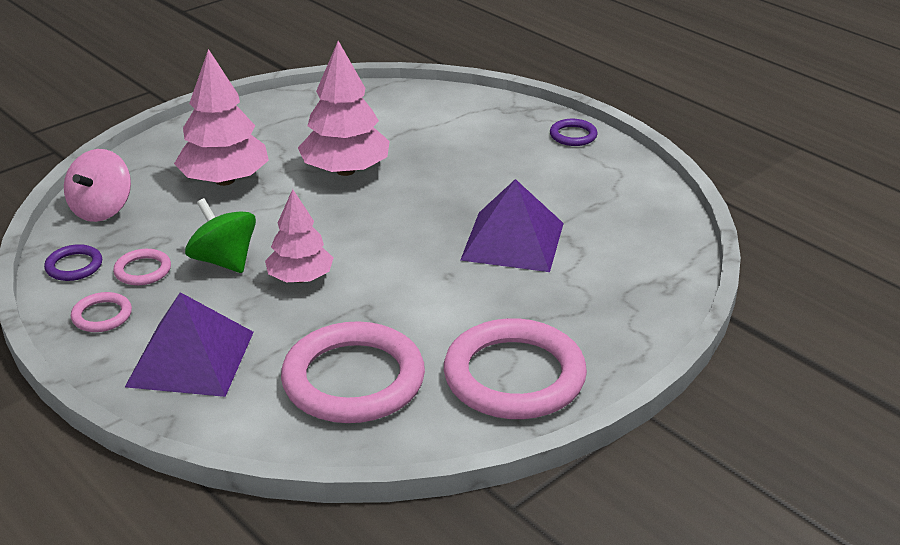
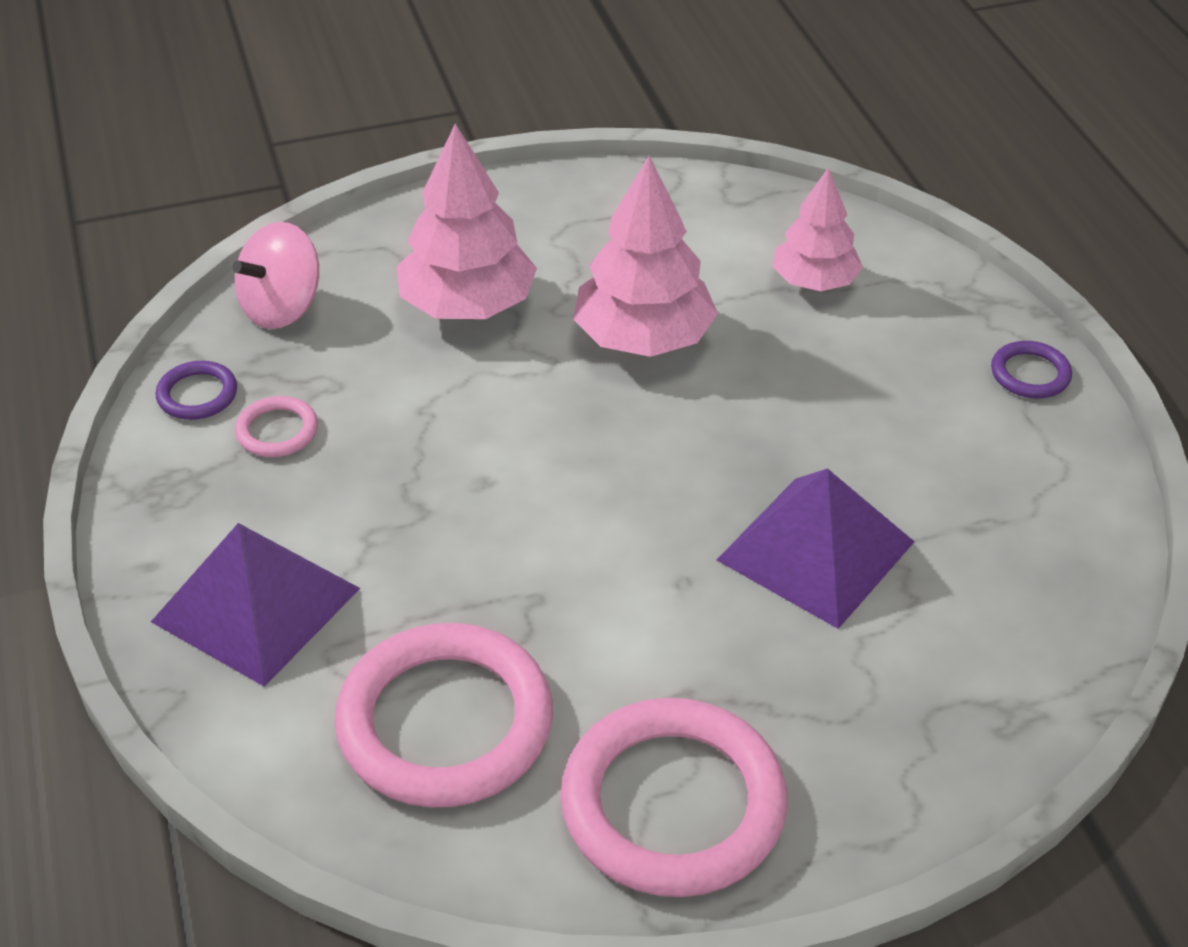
camera: 25 degrees right, 10 degrees up
pink ring [71,292,132,332] -> none
green spinning top [185,198,256,273] -> none
pink tree [265,189,333,283] -> pink tree moved to [772,167,863,291]

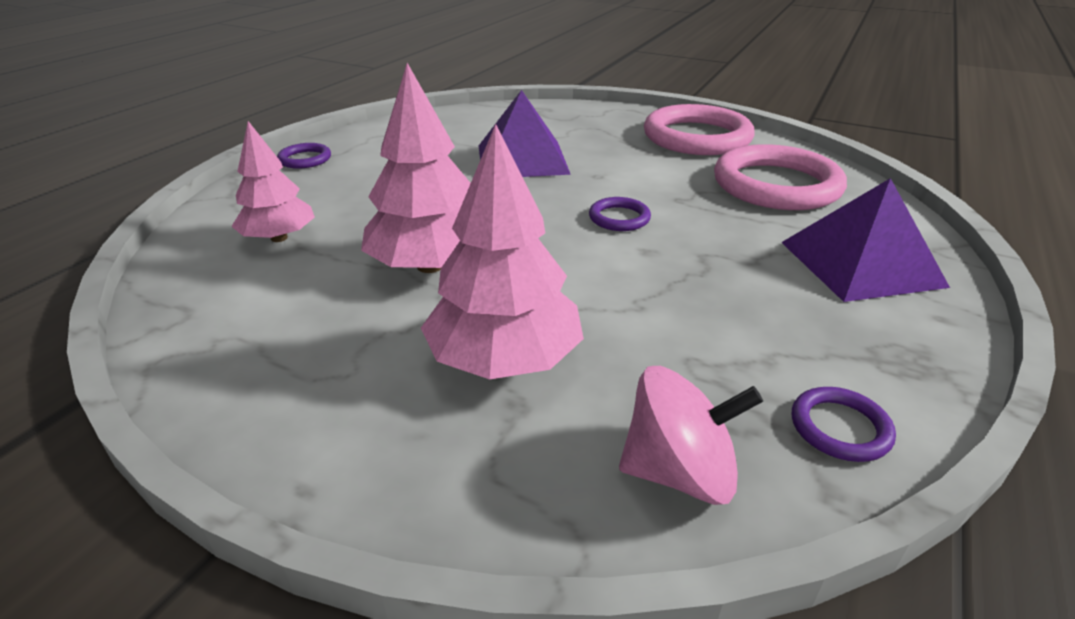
camera: 135 degrees left, 10 degrees down
pink ring [235,396,318,457] -> none
none -> purple ring [589,197,651,231]

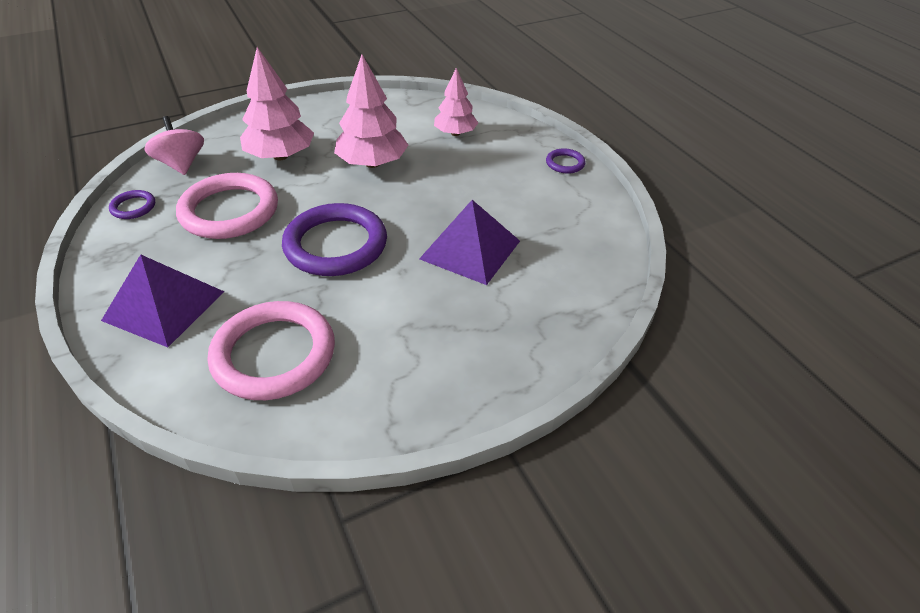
camera: 125 degrees right, 10 degrees up
purple ring [589,197,651,231] -> purple ring [282,203,387,276], size x2.24
pink spinning top [619,366,763,505] -> pink spinning top turned 120 degrees clockwise [144,116,204,175]
pink ring [644,104,755,155] -> pink ring moved to [176,173,278,239]

